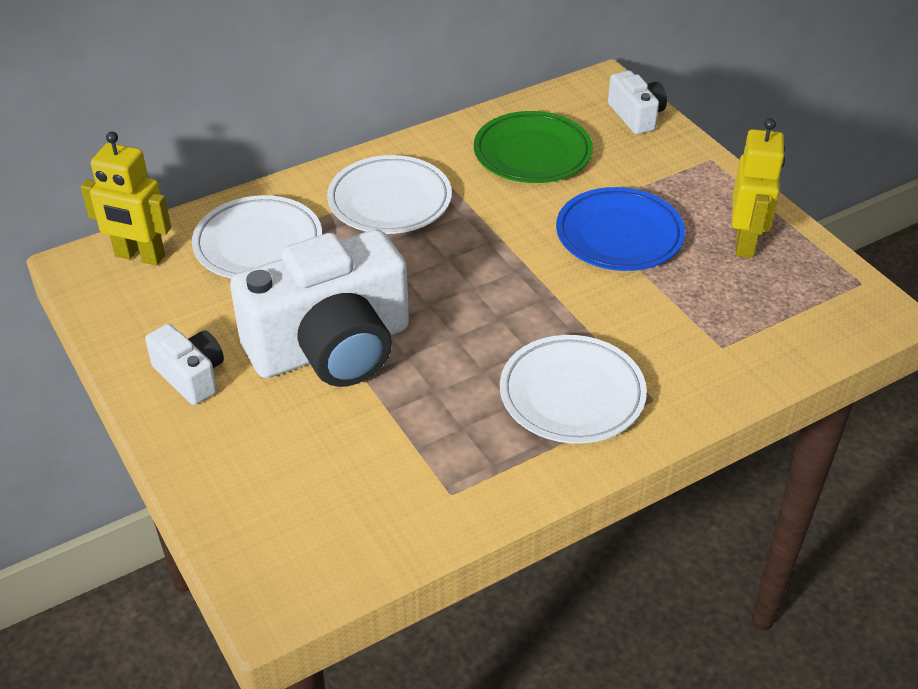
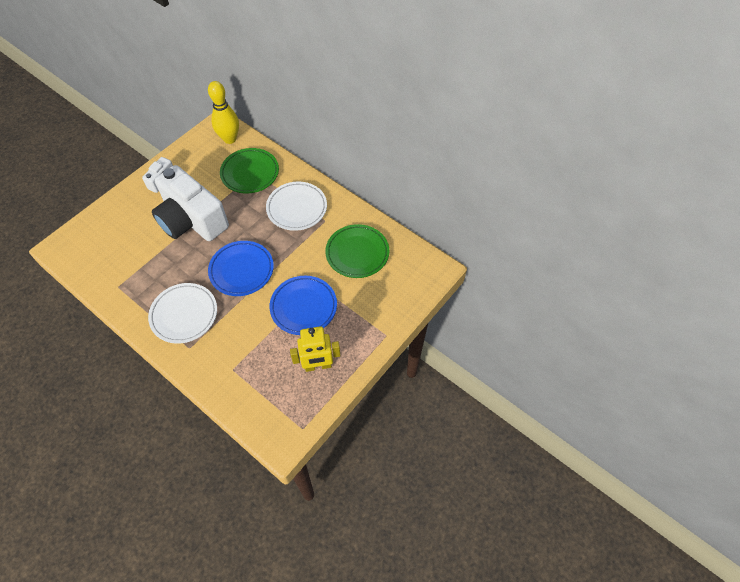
camera: 70 degrees right, 15 degrees up
yellow robot [81,131,171,266] -> yellow bowling pin [208,81,239,144]
white plate [192,195,322,278] -> green plate [220,148,279,193]
white camera [608,70,667,134] -> none
none -> blue plate [208,241,274,296]

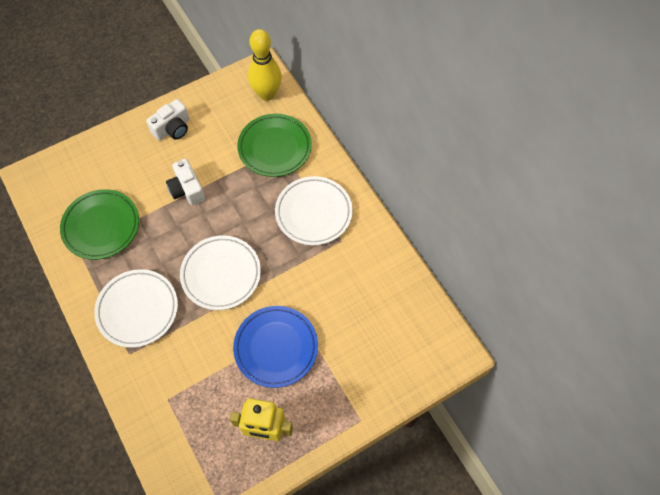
camera: 20 degrees right, 5 degrees up
white camera [152,165,229,241] -> white camera [166,159,205,205], size x0.46
blue plate [208,241,274,296] -> white plate [180,235,261,310]
green plate [325,224,389,278] -> green plate moved to [60,189,139,260]

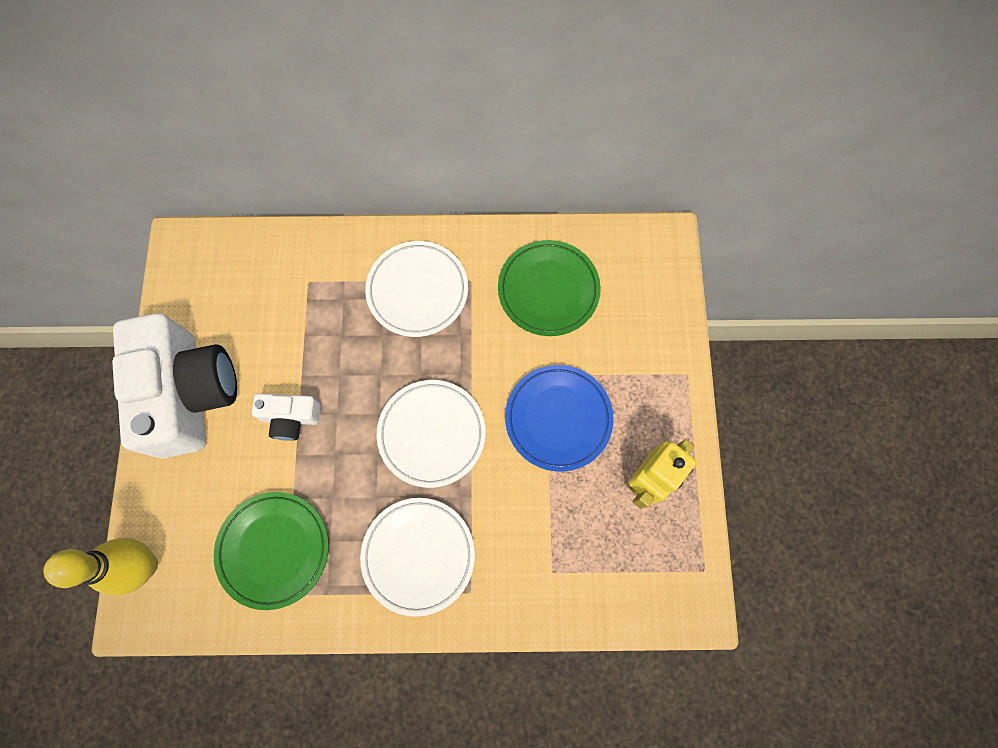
camera: 60 degrees left, 10 degrees up
white camera [146,99,189,141] -> white camera [112,313,237,459], size x2.16
green plate [237,114,312,177] -> green plate moved to [498,240,601,336]
yellow bowling pin [248,29,282,101] -> yellow bowling pin moved to [43,538,158,596]

